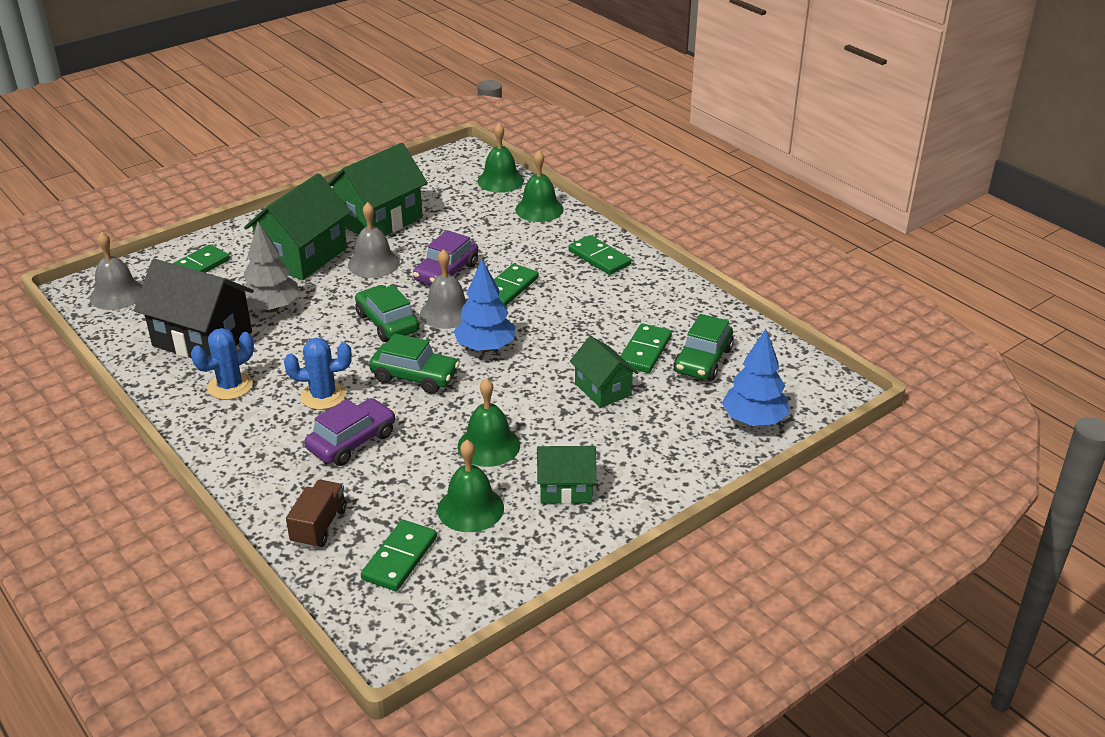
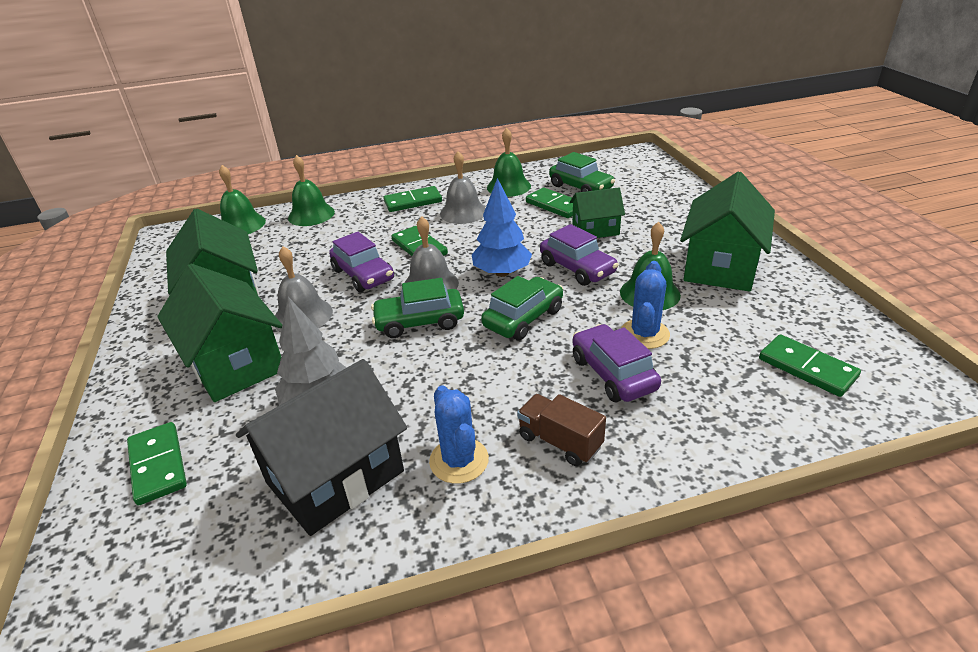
camera: 65 degrees left, 0 degrees up
grey bell [90,232,143,310] -> grey bell moved to [440,151,486,224]
blue cactus [284,338,352,410] -> blue cactus moved to [621,261,670,349]
brown truck [286,480,347,548] -> brown truck moved to [517,394,606,466]
green bell [437,440,504,532] -> green bell moved to [487,128,531,197]
green house [537,446,596,504] -> green house [680,171,775,292], size x1.73
blue tree [722,329,790,426] -> none
none -> purple car [540,224,619,286]

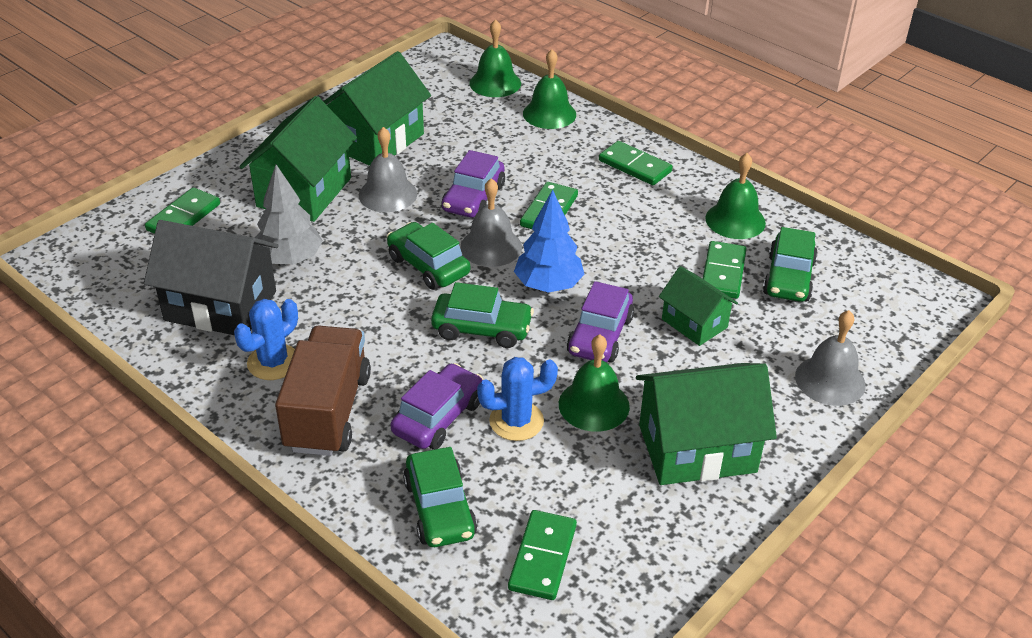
camera: 55 degrees right, 5 degrees up
grey bell [440,151,486,224] -> grey bell moved to [795,310,865,406]
brown truck [517,394,606,466] -> brown truck [275,326,371,456], size x1.77
none -> green car [403,447,477,547]

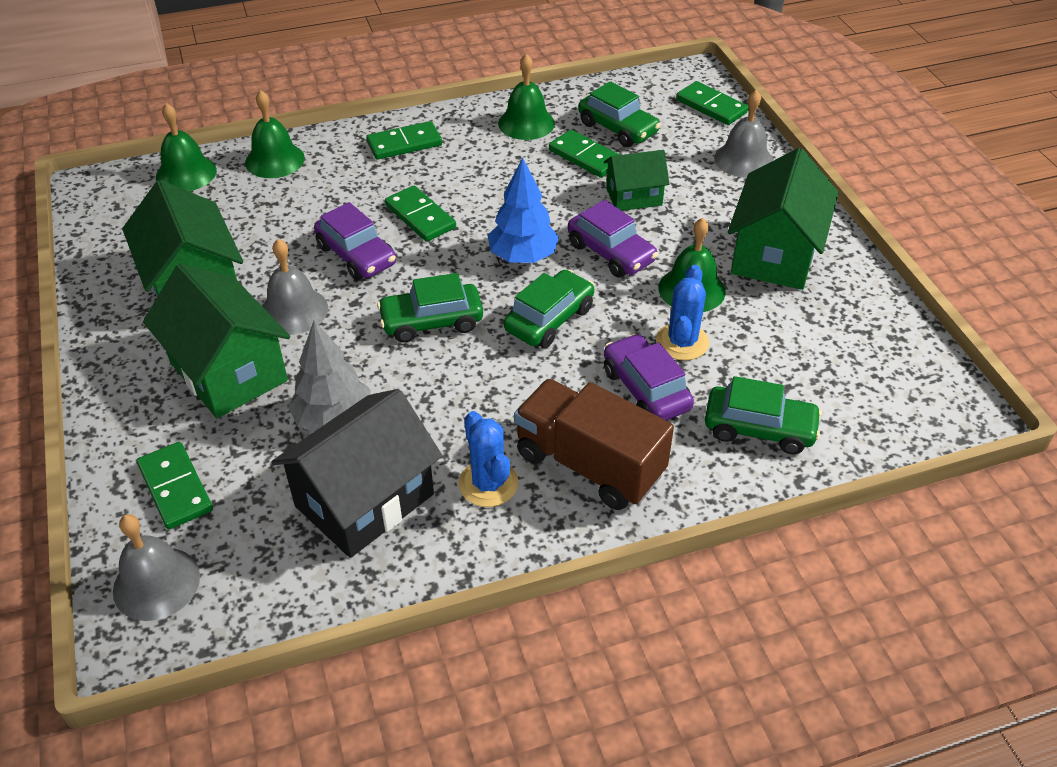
camera: 60 degrees left, 5 degrees up
grey bell [460,178,522,267] -> grey bell moved to [113,514,200,621]
green domino [508,510,577,600] -> green domino moved to [676,81,749,125]

